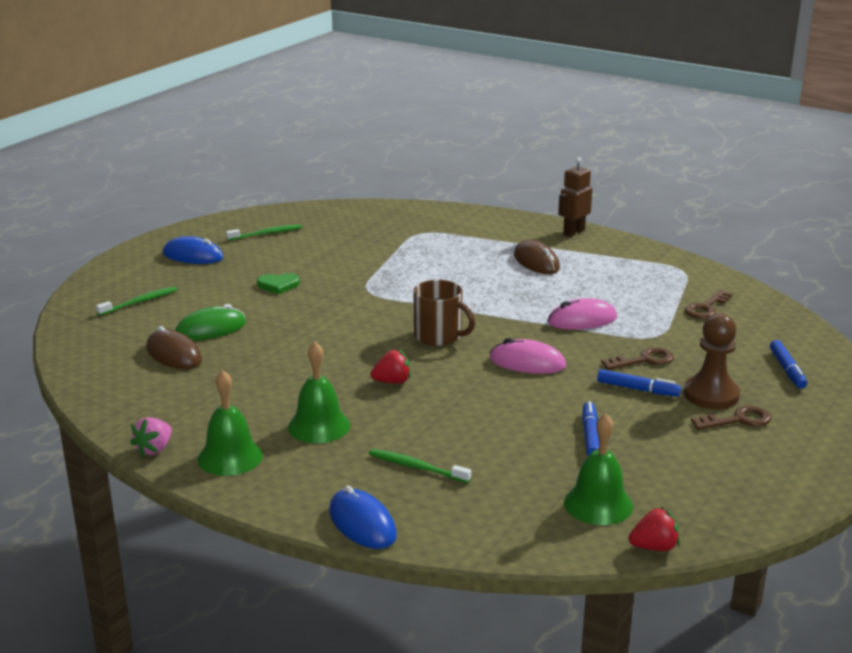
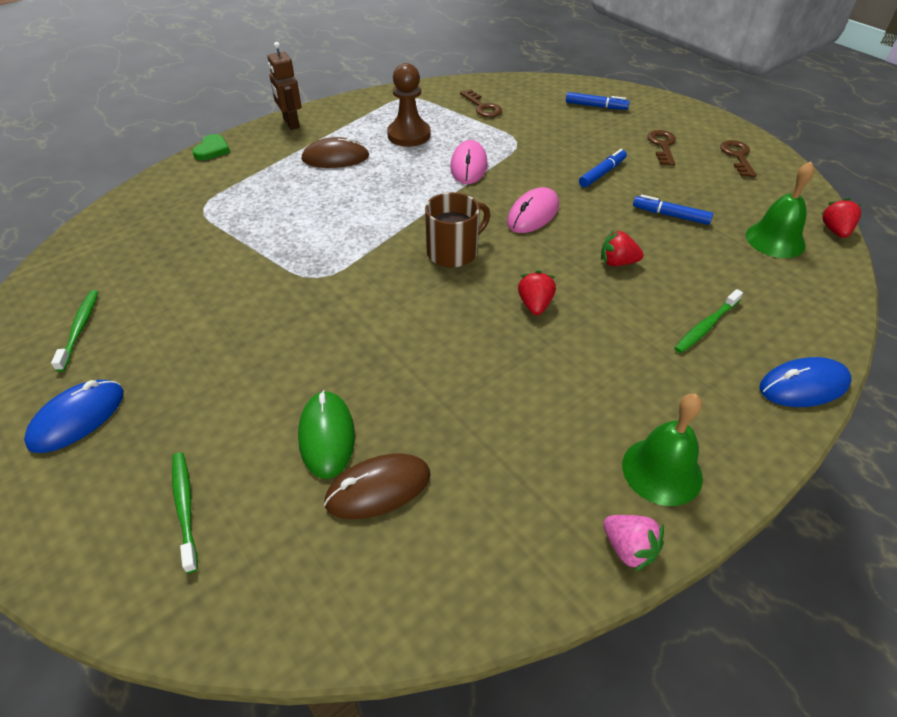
camera: 70 degrees left, 20 degrees up
green heart [257,273,300,294] -> green heart moved to [192,134,230,160]
green bell [288,342,350,443] -> none
brown key [601,347,674,370] -> brown key moved to [720,140,757,177]
brown pawn [684,313,740,409] -> brown pawn moved to [387,63,431,147]
none -> red strawberry [601,230,643,266]

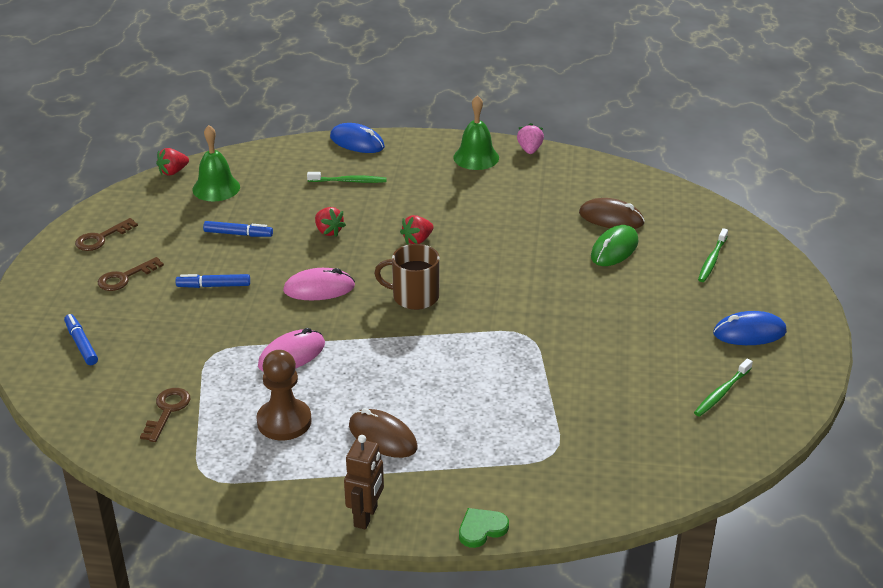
camera: 135 degrees left, 10 degrees down
blue marker [633,195,713,225] -> blue marker turned 60 degrees counterclockwise [203,221,273,237]

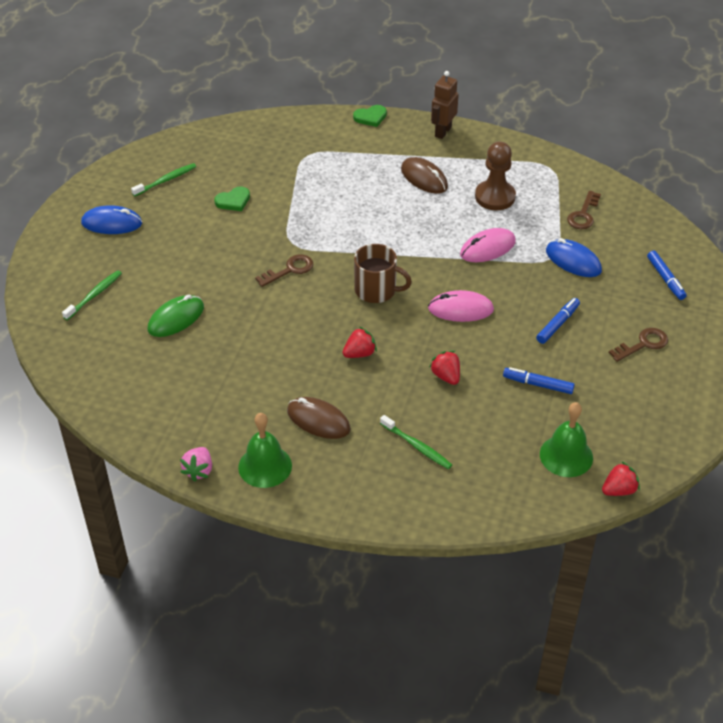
camera: 170 degrees left, 10 degrees up
brown key [75,218,138,251] -> brown key moved to [255,254,314,287]
blue marker [176,274,250,288] -> blue marker turned 60 degrees counterclockwise [536,298,580,344]
green toothbrush [307,172,387,183] -> green toothbrush turned 150 degrees counterclockwise [380,415,452,469]
blue mouse [330,123,385,153] -> blue mouse moved to [546,238,602,277]
brown mouse [579,198,645,229] -> brown mouse moved to [287,397,351,439]
none -> green heart [214,186,250,211]

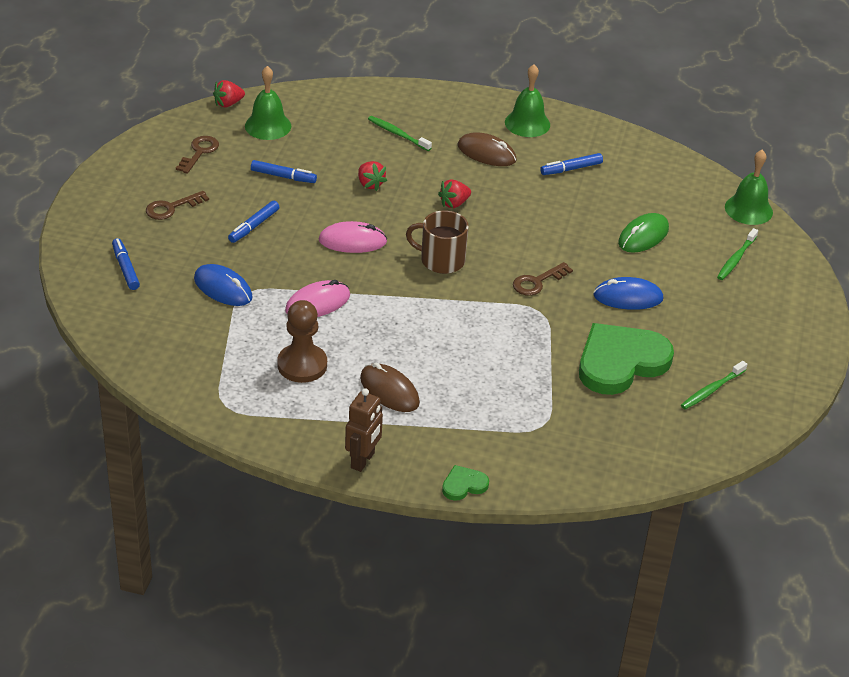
camera: 175 degrees right, 5 degrees down
blue mouse [81,205,142,234] -> blue mouse moved to [593,277,663,310]
pink strawberry [180,447,212,482] -> none
green heart [214,186,250,211] -> green heart [579,323,674,395], size x2.30
brown key [567,191,601,229] -> brown key moved to [176,136,219,174]
none -> blue marker [540,153,603,175]
none -> green bell [725,150,773,225]

